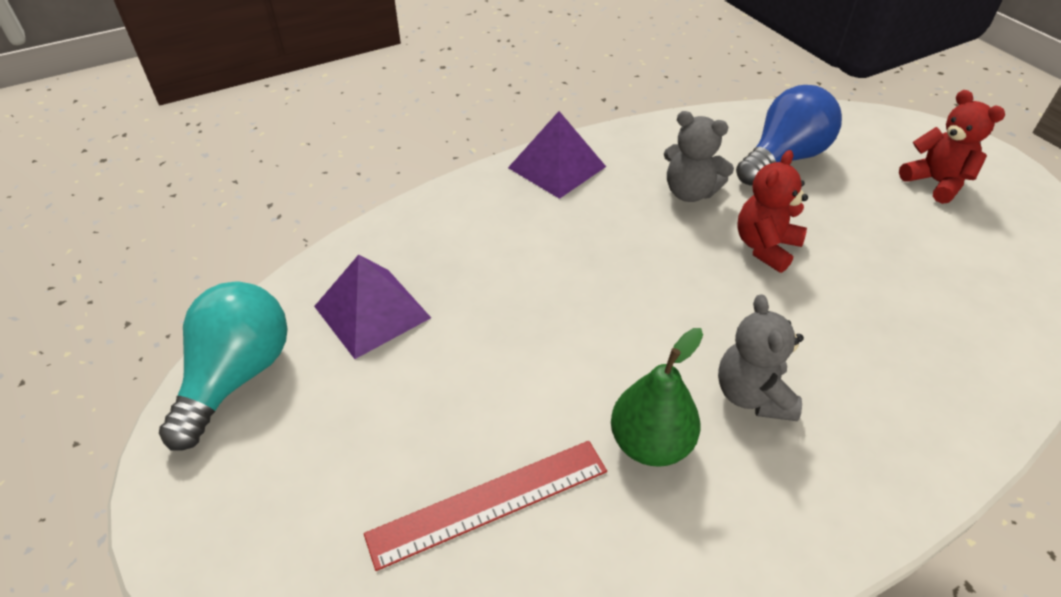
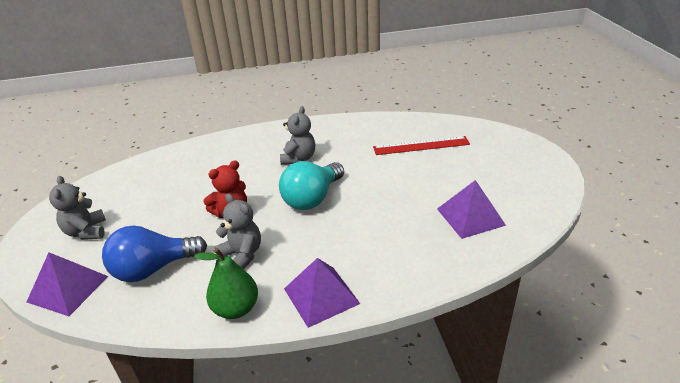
camera: 160 degrees left, 10 degrees down
turquoise light bulb [159,281,288,451] -> turquoise light bulb moved to [279,161,344,210]
green pear [611,328,703,467] -> green pear moved to [194,248,258,319]
red teddy bear [899,90,1005,204] -> grey teddy bear [49,176,106,240]
none -> purple pyramid [27,252,108,316]

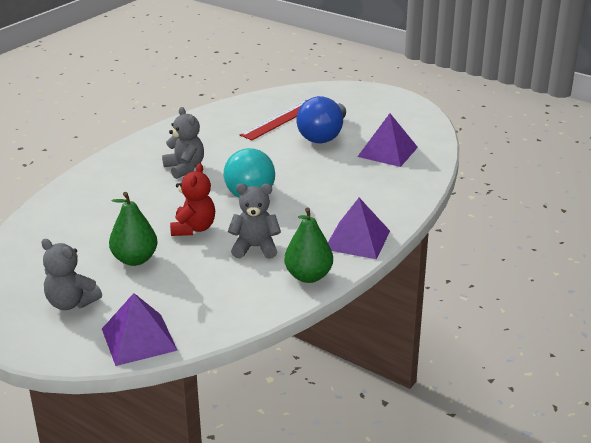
camera: 45 degrees left, 5 degrees down
blue light bulb [102,226,207,282] -> blue light bulb moved to [296,96,346,143]
none -> green pear [109,192,157,266]

